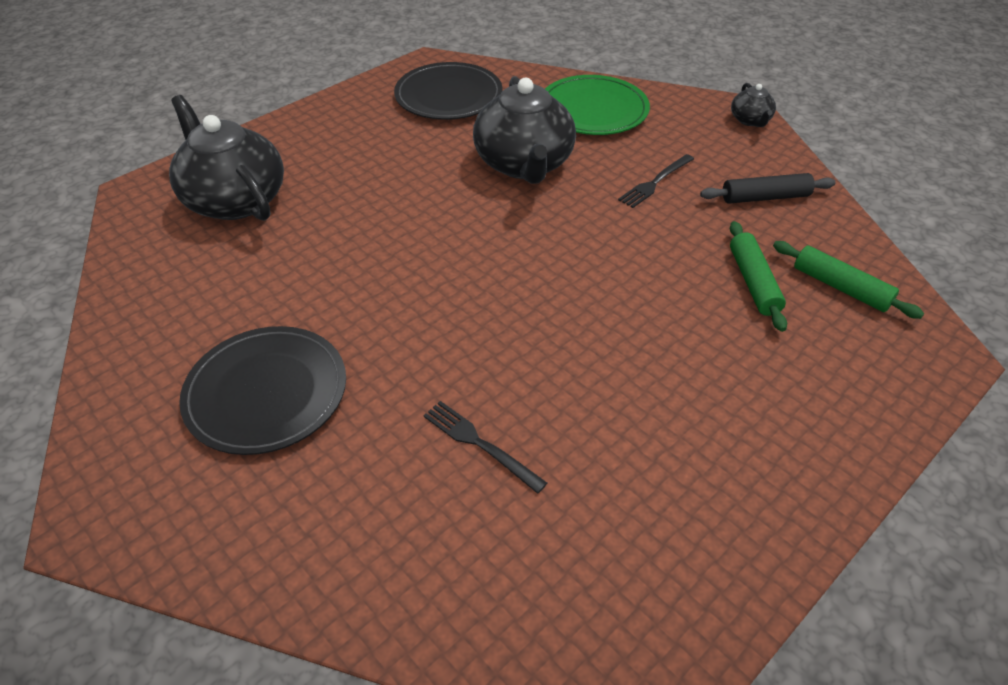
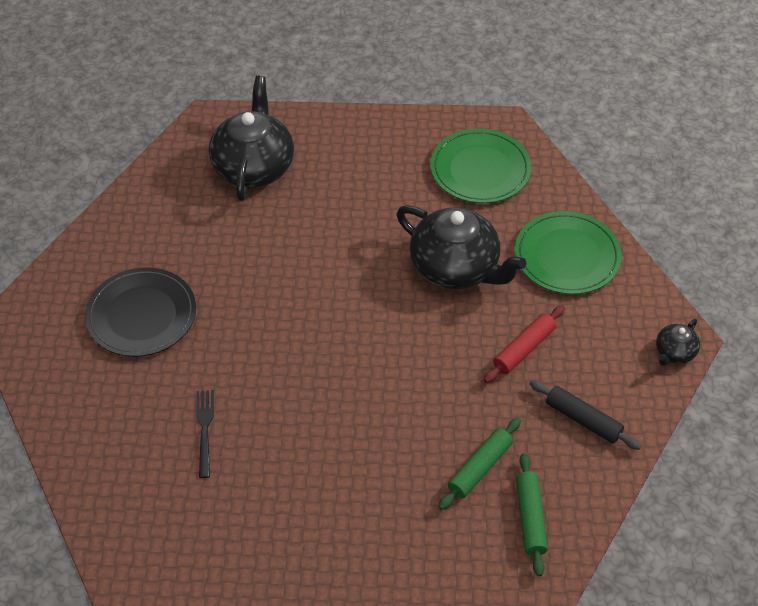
camera: 45 degrees right, 5 degrees up
black plate [394,62,503,120] -> green plate [430,128,531,203]
black teapot [473,76,576,184] -> black teapot turned 90 degrees counterclockwise [397,205,526,289]
black fork [618,154,694,208] -> red rolling pin [484,306,565,383]

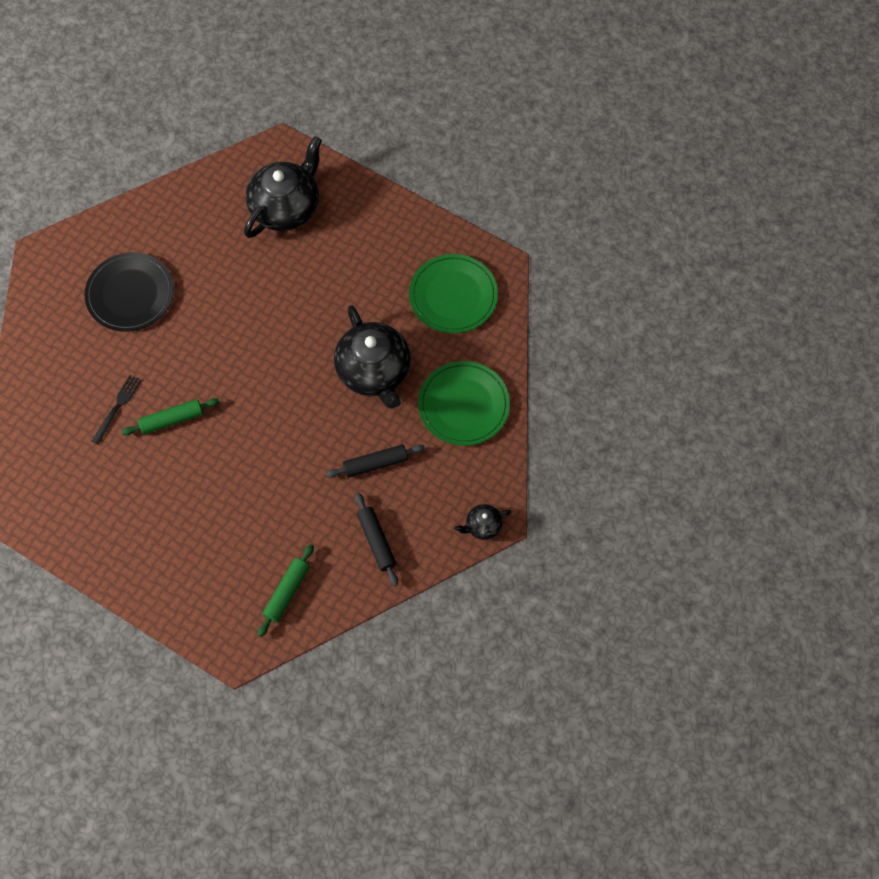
camera: 30 degrees right, 15 degrees up
green rolling pin [438,418,521,510] -> green rolling pin moved to [121,398,219,435]
red rolling pin [484,306,565,383] -> black rolling pin [325,444,425,478]

